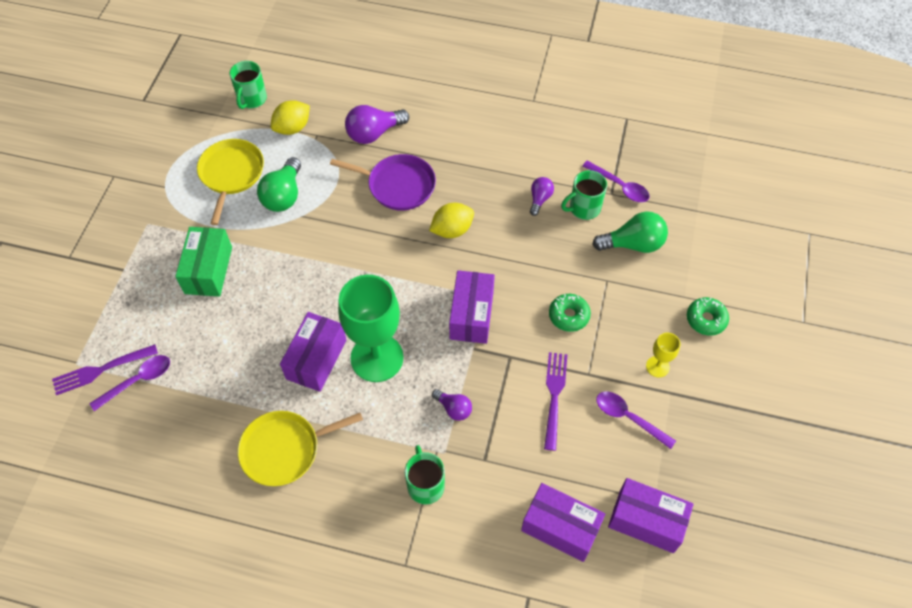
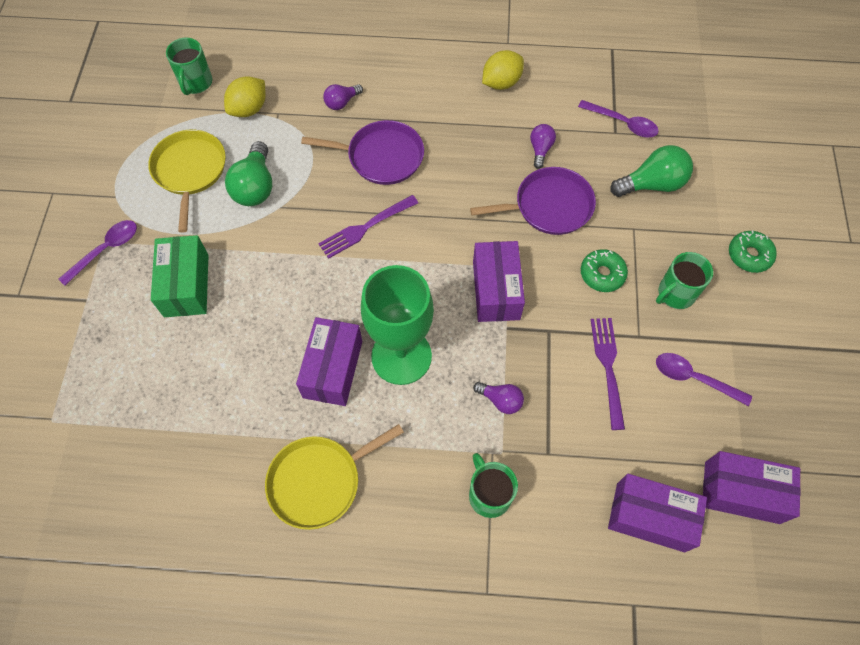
camera: 10 degrees left, 5 degrees up
purple fork [52,344,158,395] -> purple fork moved to [318,195,418,259]
purple spoon [90,355,170,411] -> purple spoon moved to [58,220,137,286]
purple light bulb [345,105,409,144] -> purple light bulb [323,84,363,110], size x0.58
yellow lemon [429,203,474,238] -> yellow lemon moved to [482,50,524,90]
green mug [561,170,607,220] -> green mug moved to [656,252,713,309]
yellow goblet [646,332,680,377] -> none
none -> purple pan [470,167,596,235]

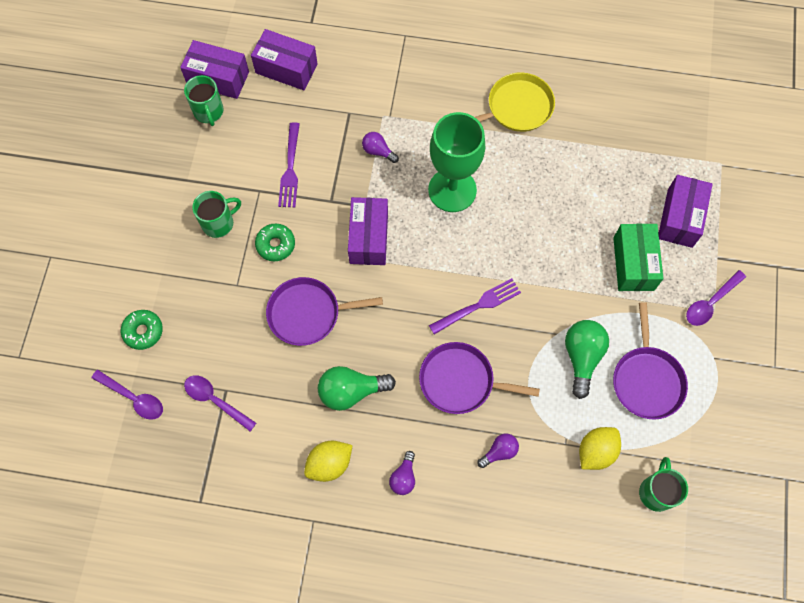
camera: 175 degrees left, 5 degrees up
yellow pan [148,130,226,233] -> purple pan [613,302,688,420]
purple box [296,317,362,406] -> purple box moved to [659,175,713,248]
green mug [469,453,518,518] -> green mug moved to [184,75,224,126]
purple light bulb [530,124,556,169] -> purple light bulb moved to [389,451,415,495]
green light bulb [610,145,693,197] -> green light bulb moved to [318,366,396,411]
purple spoon [656,353,752,406] -> purple spoon moved to [91,370,163,420]
green donut [729,230,777,273] -> green donut moved to [121,310,163,350]

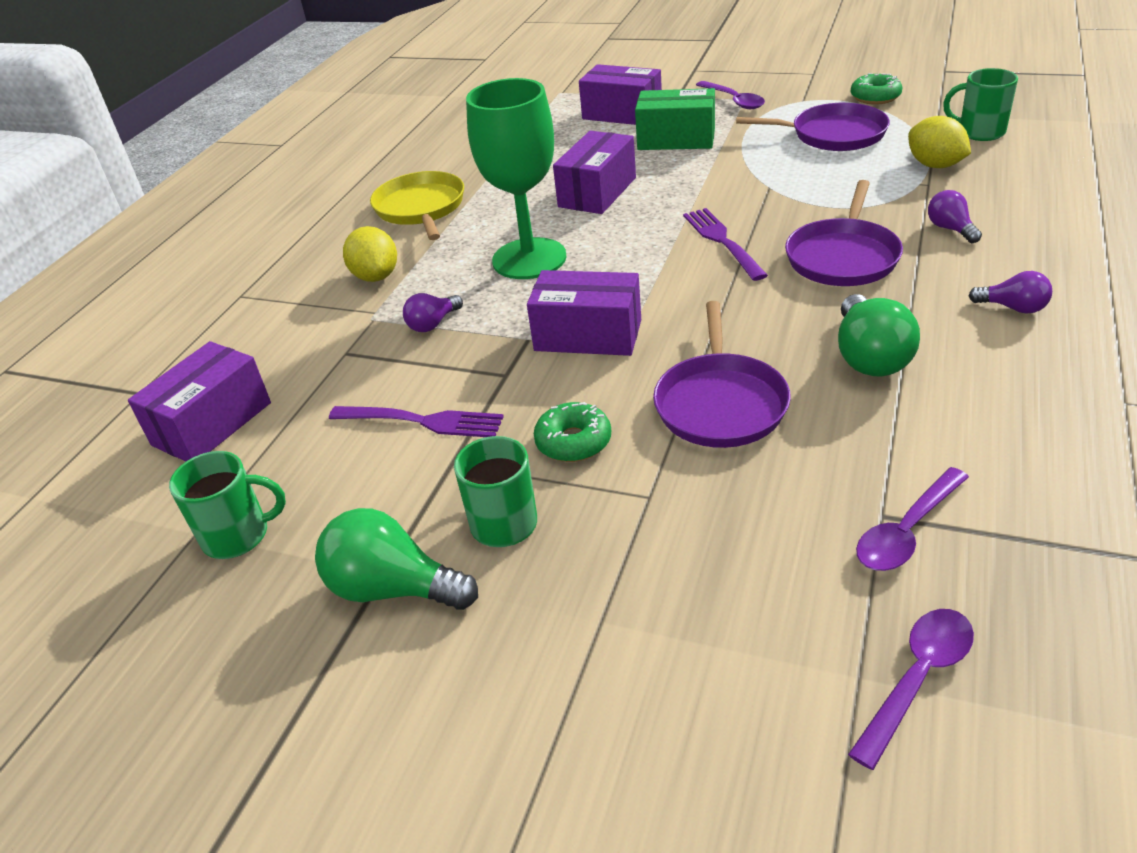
camera: 75 degrees left, 30 degrees down
green donut [121,310,163,350] -> green donut moved to [851,73,902,105]
purple box [180,40,249,99] -> purple box moved to [553,131,636,214]
yellow lemon [304,441,353,482] -> yellow lemon moved to [343,226,397,282]
green light bulb [565,320,609,399] -> green light bulb moved to [315,508,478,610]

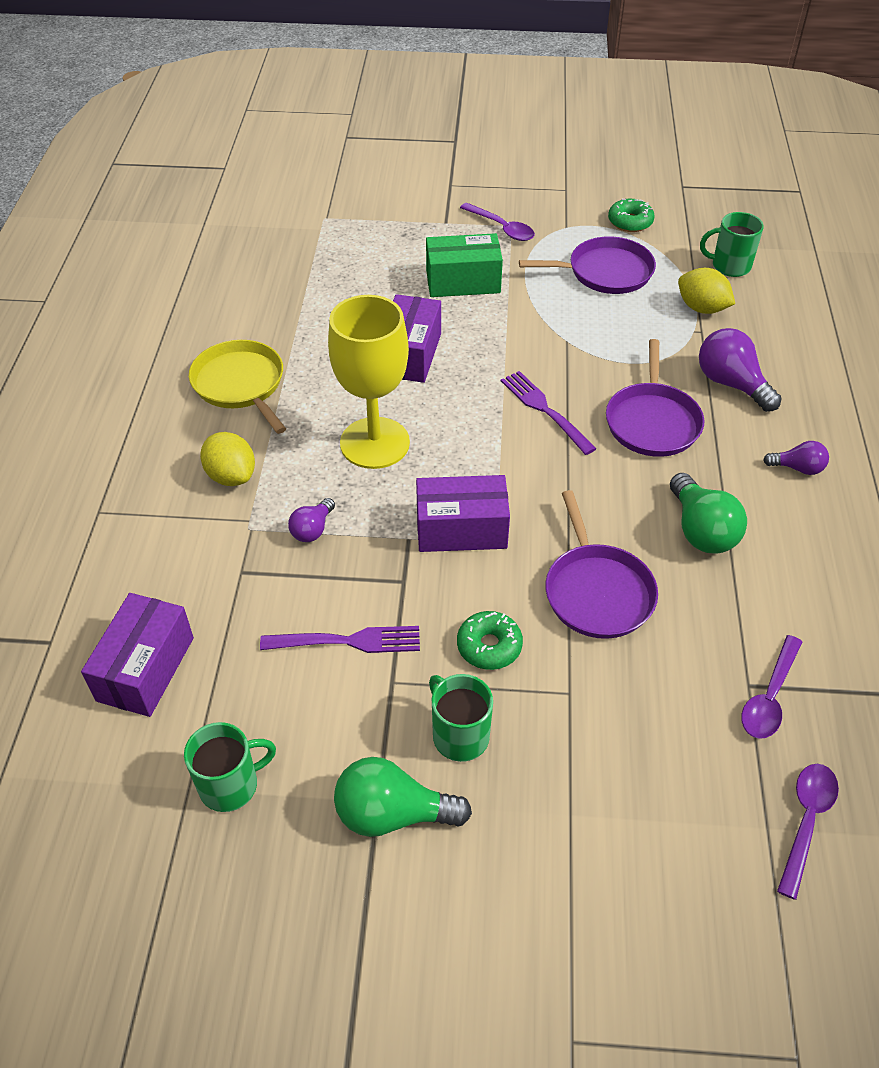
camera: 20 degrees left, 10 degrees up
green goblet [466,78,567,279] -> yellow goblet [328,295,410,469]
purple box [579,64,662,125] -> none
purple light bulb [928,190,982,243] -> purple light bulb [699,328,781,412], size x1.73

